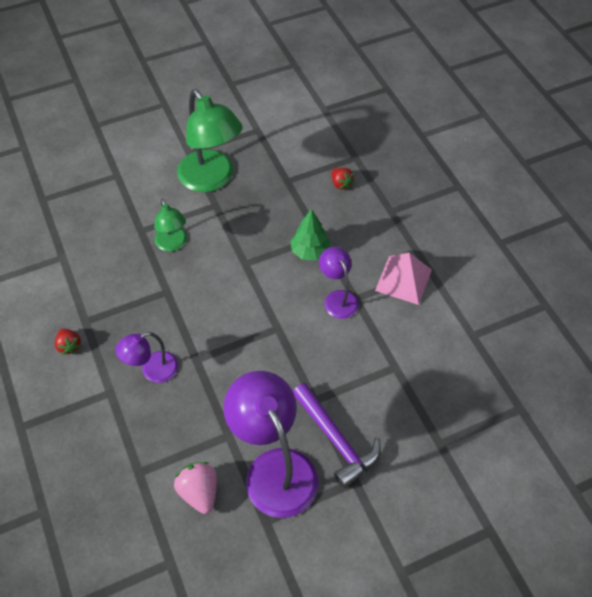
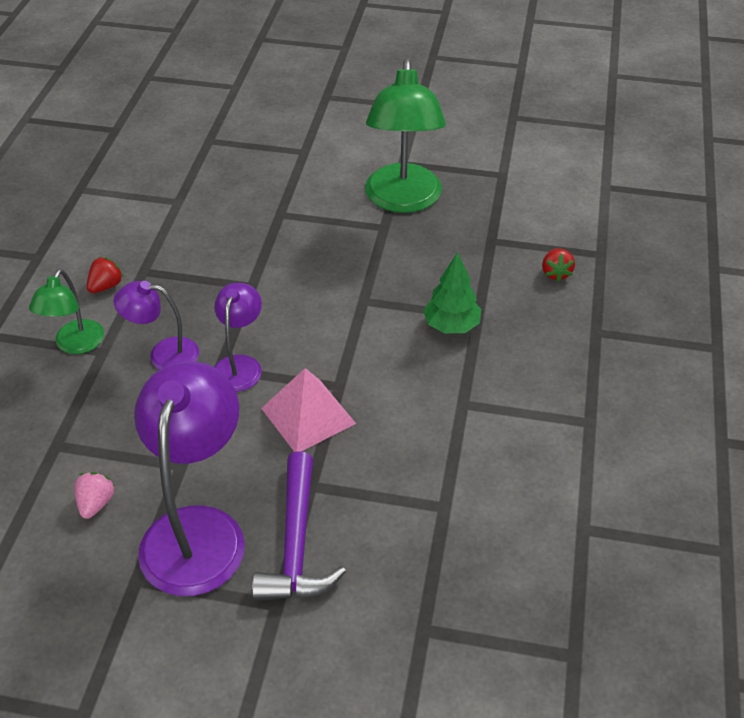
camera: 35 degrees right, 10 degrees down
red strawberry [55,328,82,355] -> red strawberry turned 150 degrees counterclockwise [87,257,123,293]
green lamp [154,199,187,252] -> green lamp moved to [29,269,104,354]
pink strawberry [174,462,217,514] -> pink strawberry [74,472,115,519], size x0.66
purple lamp [319,247,359,319] -> purple lamp moved to [214,283,262,392]
pink pyramid [375,253,432,305] -> pink pyramid moved to [261,368,356,452]

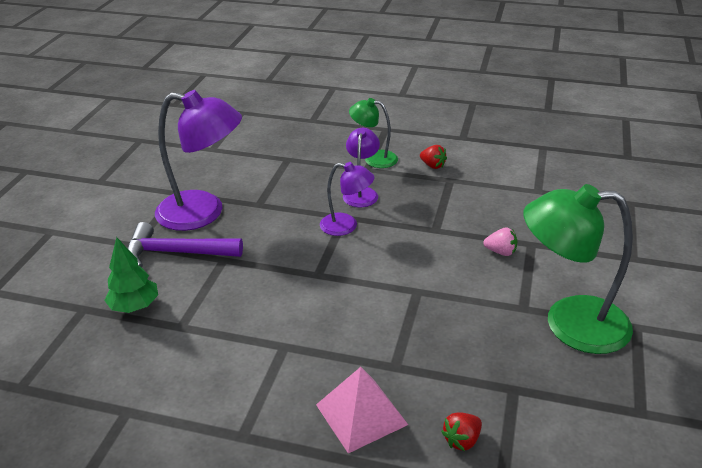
camera: 95 degrees right, 10 degrees down
pink strawberry [74,472,115,519] -> pink strawberry moved to [483,227,517,256]
pink pyramid [261,368,356,452] -> pink pyramid moved to [316,367,408,453]
green tree [423,252,481,334] -> green tree moved to [104,237,158,313]
red strawberry [542,248,575,282] -> red strawberry turned 45 degrees counterclockwise [441,412,482,451]

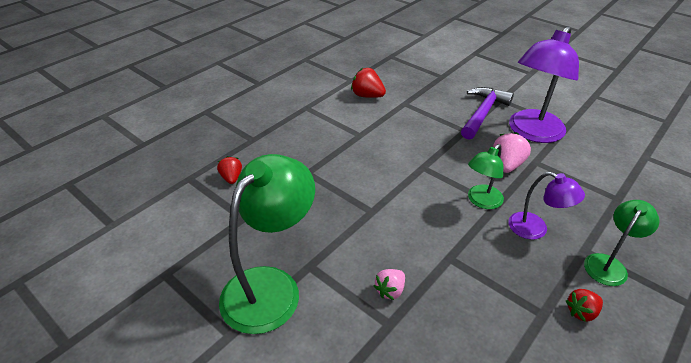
camera: 115 degrees right, 5 degrees up
green tree [104,237,158,313] -> none
pink pyramid [316,367,408,453] -> none
purple lamp [320,162,375,236] -> green lamp [468,144,504,209]
none -> red strawberry [351,68,386,98]
none -> pink strawberry [493,132,531,173]

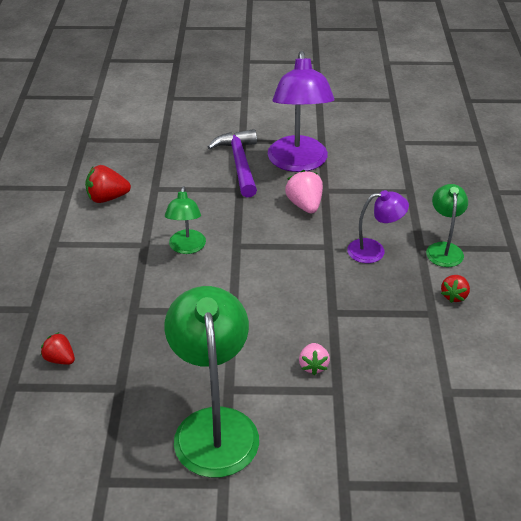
camera: 40 degrees left, 0 degrees up
green lamp [468,144,504,209] -> green lamp moved to [165,186,206,254]

